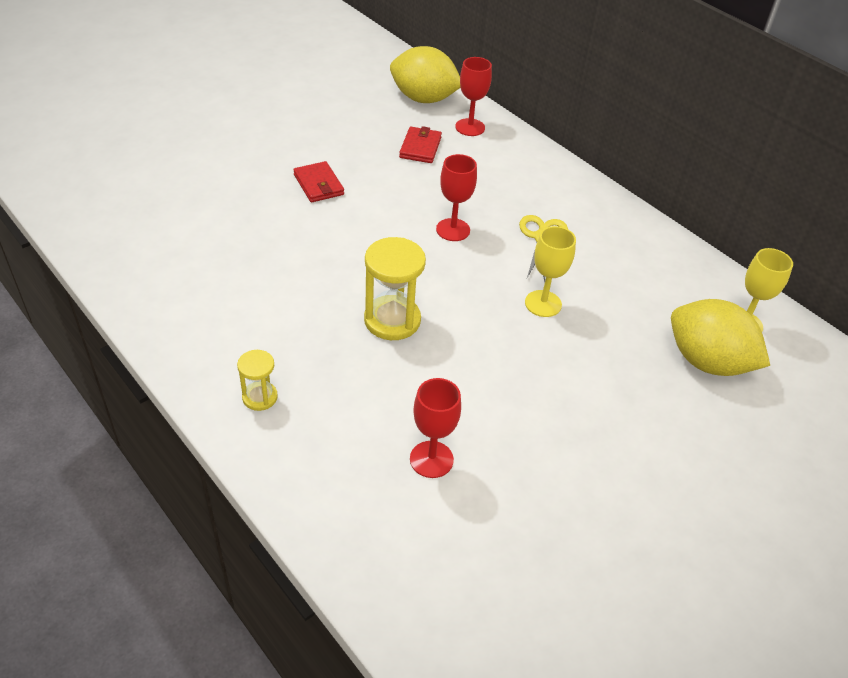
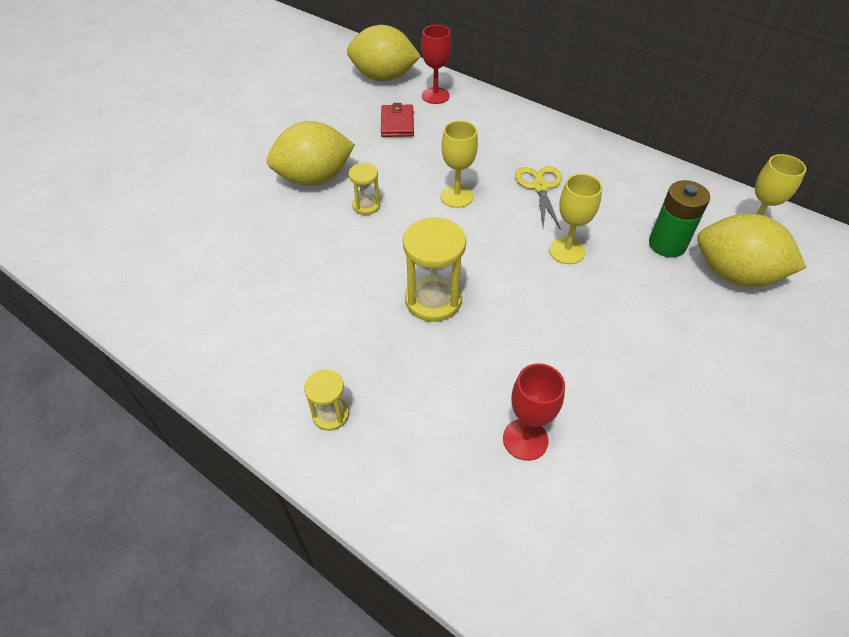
camera: 10 degrees left, 5 degrees up
red wallet [293,161,344,202] -> yellow lemon [267,121,355,186]
red goblet [436,154,477,241] -> yellow goblet [440,121,478,208]
none -> yellow hourglass [349,163,380,215]
none -> green battery [649,180,710,257]

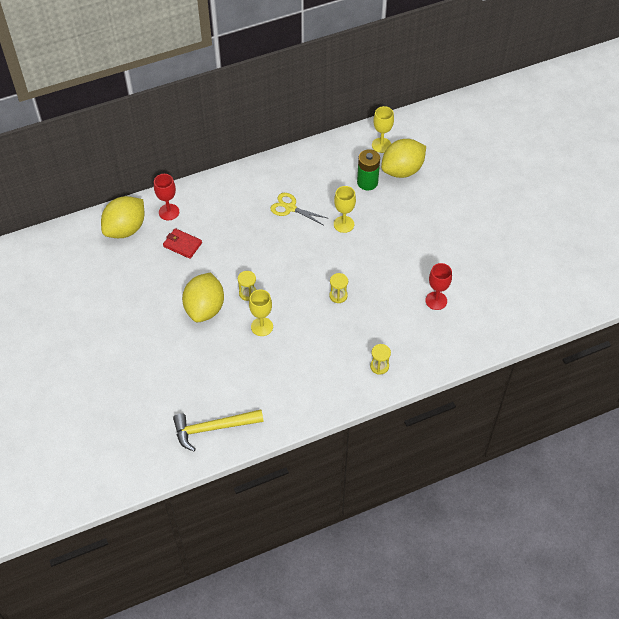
camera: 60 degrees left, 5 degrees up
yellow hourglass [403,217,466,322] -> yellow hourglass [329,273,348,303], size x0.56
yellow goblet [440,121,478,208] -> yellow goblet moved to [249,289,273,336]
none -> yellow hammer [173,410,264,451]

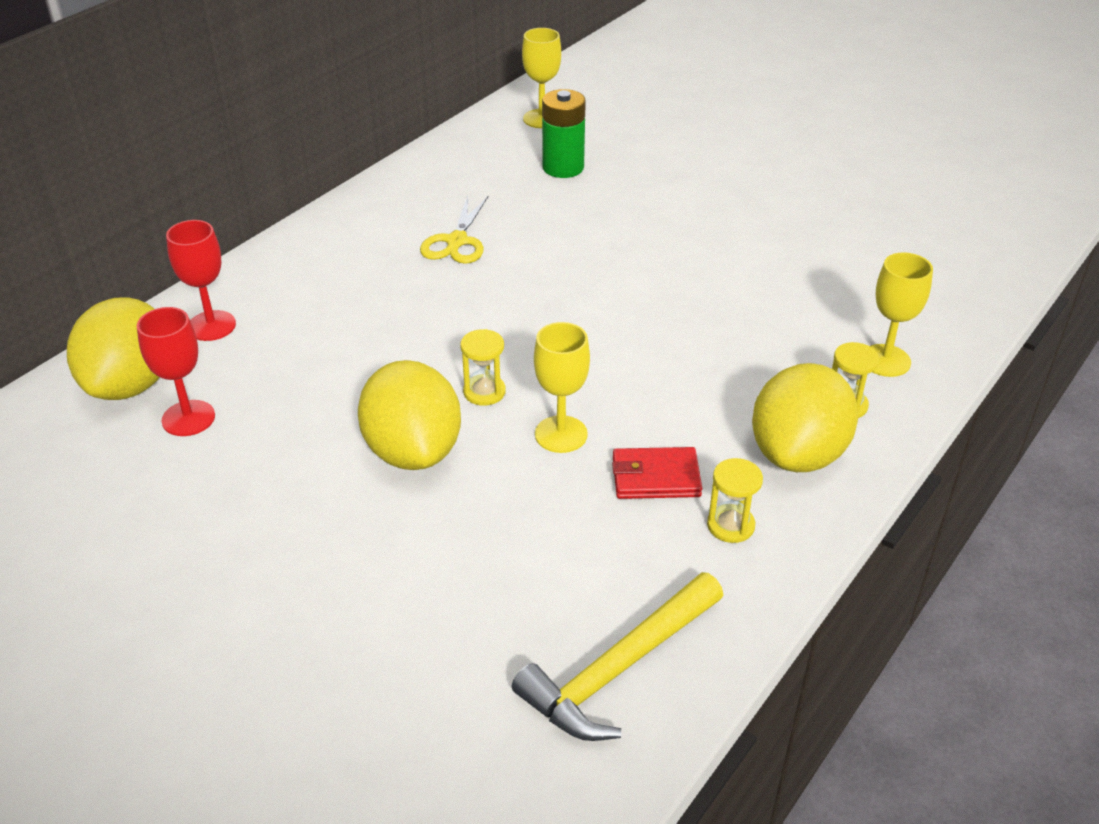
camera: 30 degrees left, 15 degrees down
red wallet [163,228,202,259] -> red wallet moved to [612,447,702,499]
yellow scissors [270,193,329,225] -> yellow scissors turned 75 degrees counterclockwise [420,195,489,264]
yellow hourglass [329,273,348,303] -> yellow hourglass moved to [707,458,763,543]
yellow goblet [334,186,356,233] -> yellow goblet moved to [870,252,933,377]
yellow lemon [381,139,426,178] -> yellow lemon moved to [752,363,858,472]
red goblet [425,263,452,310] -> red goblet moved to [137,307,215,436]

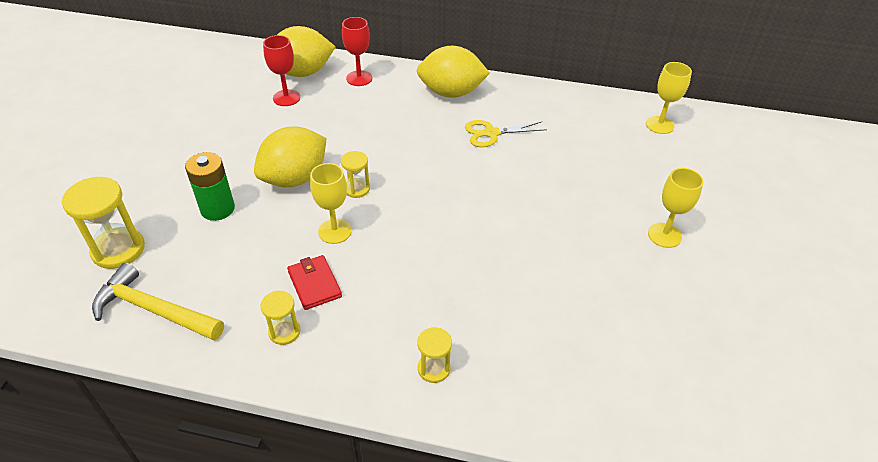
camera: 65 degrees right, 5 degrees up
green battery [542,89,586,178] -> green battery moved to [185,152,235,221]
yellow lemon [752,363,858,472] -> yellow lemon moved to [417,46,490,98]
yellow goblet [870,252,933,377] -> yellow goblet moved to [648,168,704,248]
none -> yellow hourglass [62,177,145,269]

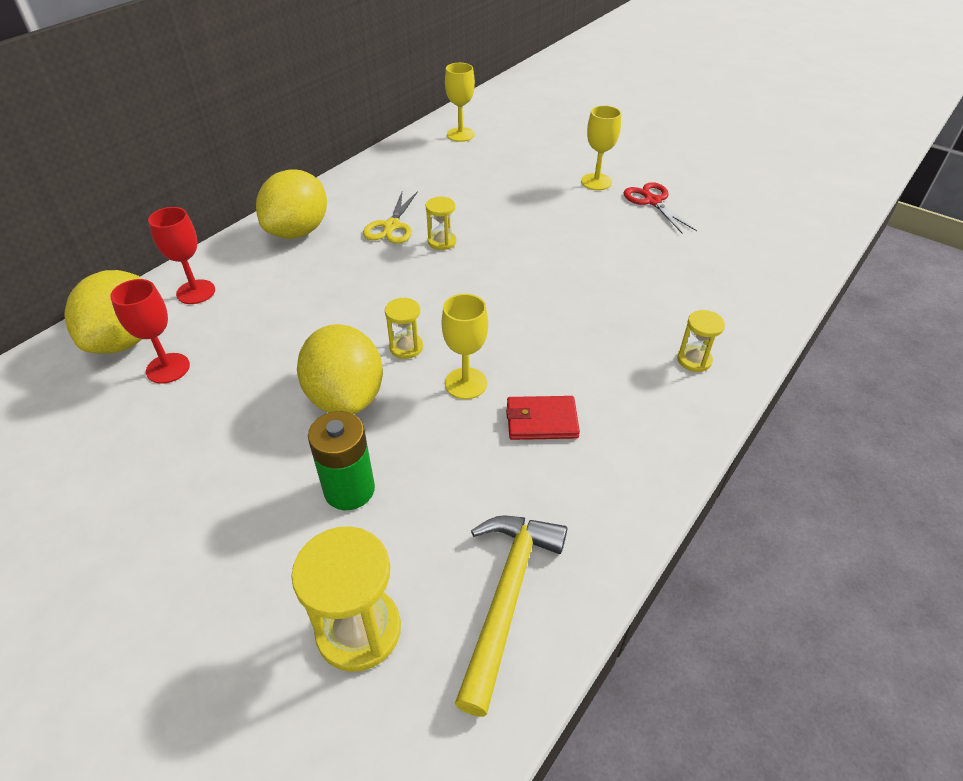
camera: 65 degrees left, 0 degrees up
yellow hammer [92,263,224,340] -> yellow hammer turned 150 degrees clockwise [455,515,567,717]
yellow hourglass [260,291,301,345] -> yellow hourglass moved to [426,197,456,250]
none -> red scissors [624,182,697,234]

